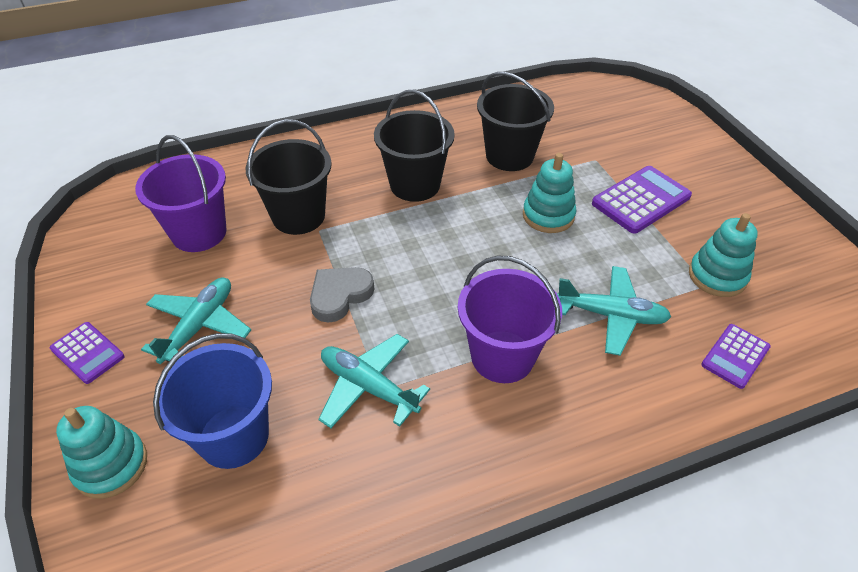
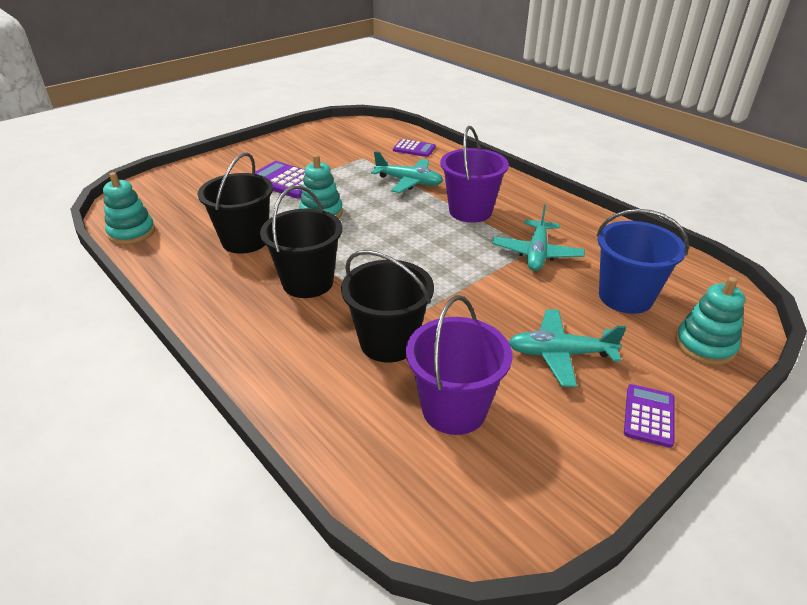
camera: 110 degrees left, 10 degrees down
grey heart [310,267,374,323] -> none
turquoise plane [557,266,671,356] -> turquoise plane turned 120 degrees clockwise [371,151,443,193]
turquoise stacking toy [689,213,758,297] -> turquoise stacking toy moved to [103,172,155,245]

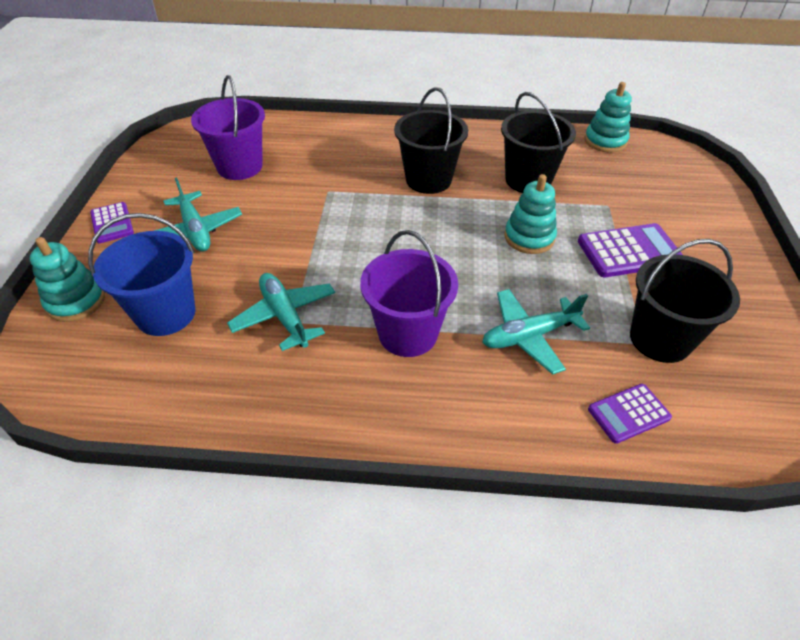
camera: 135 degrees right, 10 degrees up
black bucket [341,250,434,363] -> black bucket moved to [630,239,740,363]
turquoise plane [509,309,626,387] -> turquoise plane turned 105 degrees clockwise [154,177,242,252]

